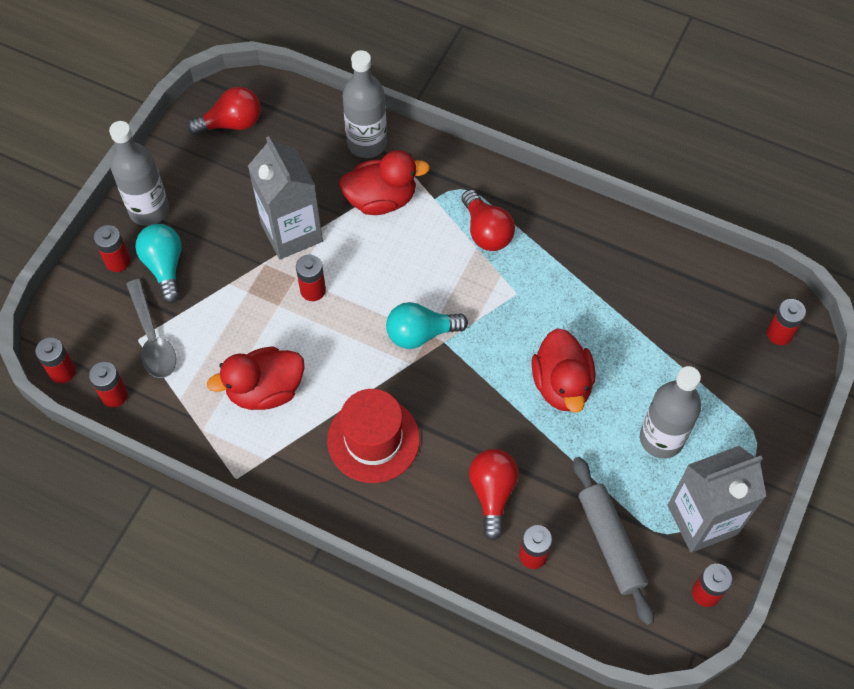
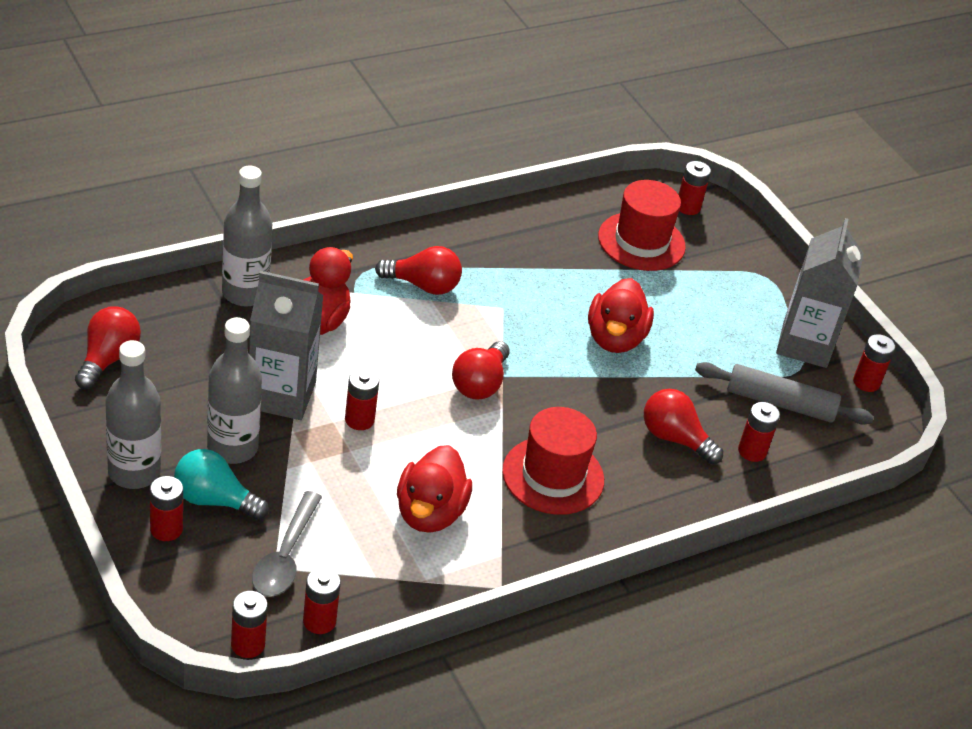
camera: 60 degrees left, 20 degrees down
grey spoon [126,279,176,378] -> grey spoon turned 90 degrees clockwise [252,491,322,597]
turquoise light bulb [386,302,468,349] -> red light bulb [452,341,510,400]
red duck [531,328,595,413] -> red duck turned 75 degrees clockwise [588,278,654,353]
grey bottle [640,366,701,459] -> grey bottle moved to [207,317,262,464]
none -> red hat [598,180,686,271]

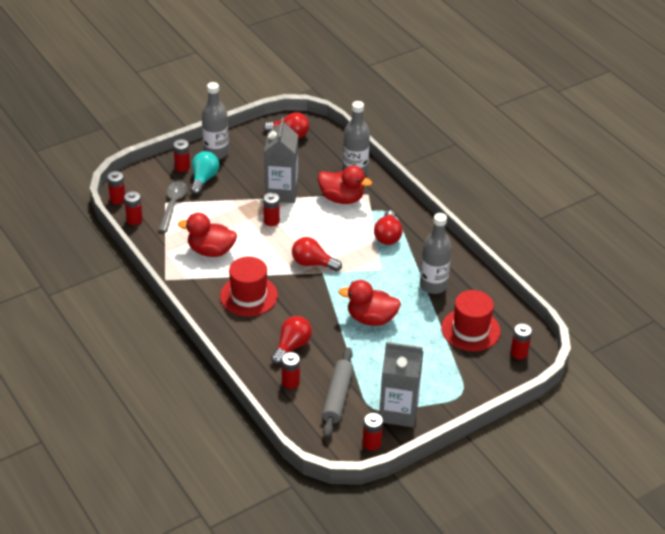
camera: 90 degrees right, 0 degrees up
grey bottle [207,317,262,464] -> grey bottle moved to [420,213,452,294]
grey spoon [252,491,322,597] -> grey spoon turned 90 degrees clockwise [158,181,187,232]

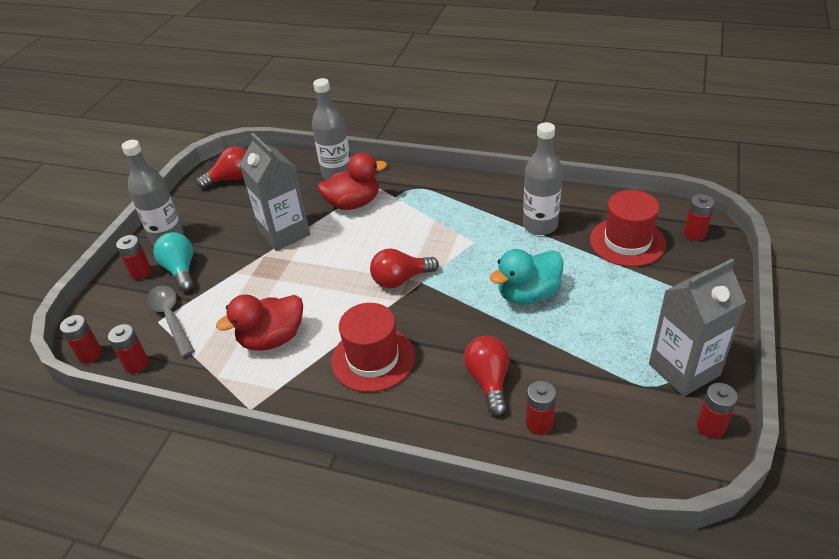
camera: 35 degrees left, 0 degrees up
red battery [263,193,280,226] -> none
grey rolling pin [322,347,353,437] -> none
red duck [338,280,401,326] -> turquoise duck [490,249,564,304]
red light bulb [374,210,403,245] -> none

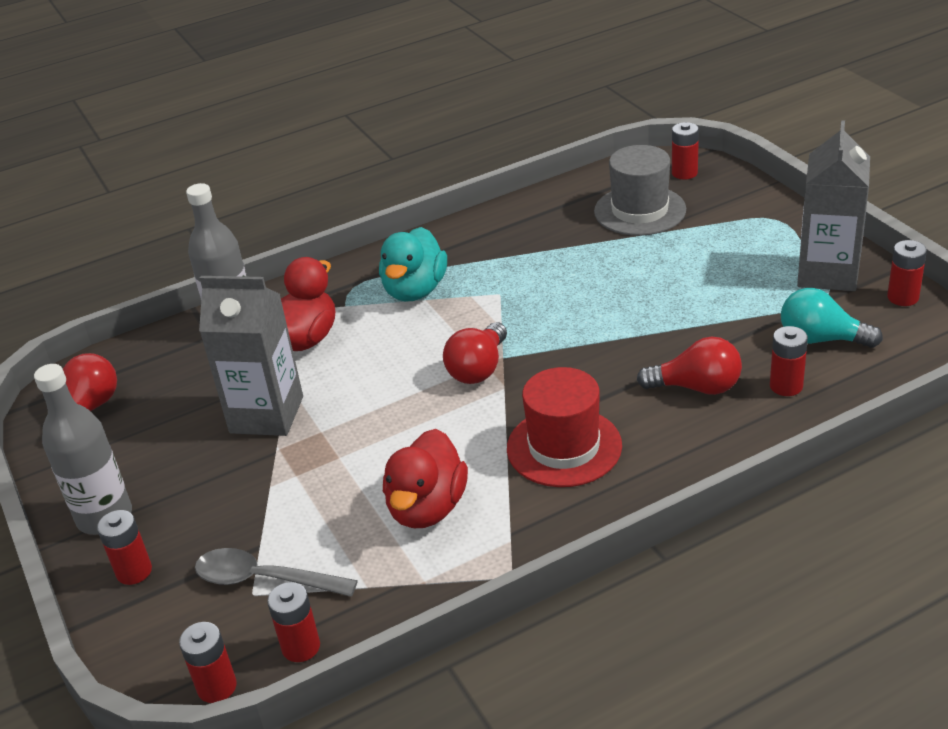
camera: 45 degrees left, 5 degrees down
turquoise light bulb [153,232,193,291] -> turquoise light bulb moved to [781,288,883,348]
red light bulb [464,336,510,416] -> red light bulb turned 150 degrees clockwise [637,337,742,395]
turquoise duck [490,249,564,304] -> turquoise duck moved to [379,227,447,302]
grey bottle [523,122,562,235] -> none
red hat [590,190,666,267] -> grey hat [594,145,686,236]

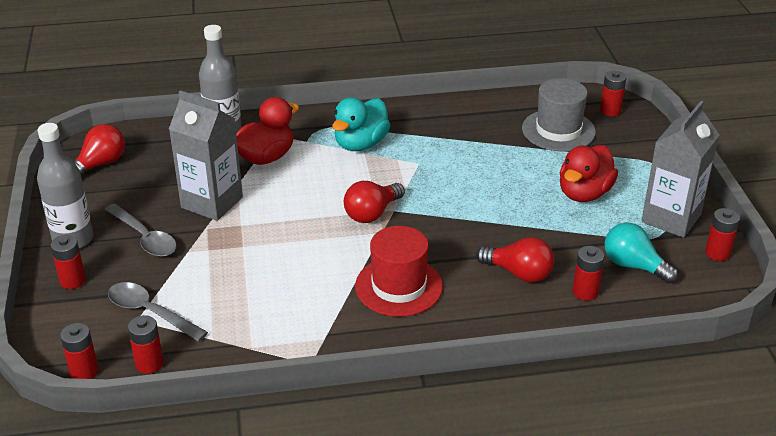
camera: 15 degrees right, 0 degrees up
red duck [383,429,468,528] -> red duck moved to [560,145,618,202]
none -> grey spoon [105,204,177,257]

